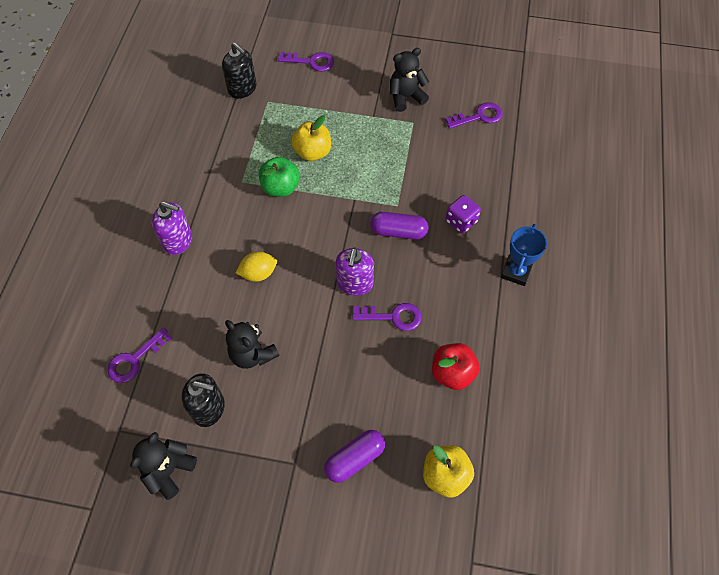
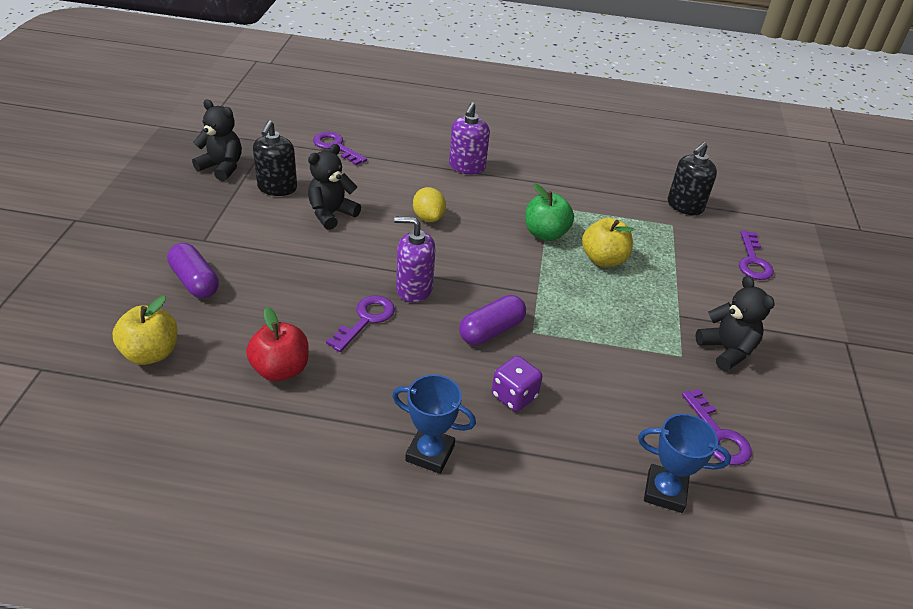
camera: 85 degrees right, 20 degrees down
purple key [352,303,422,331] -> purple key turned 150 degrees counterclockwise [326,295,395,352]
purple capsule [370,212,429,239] -> purple capsule turned 45 degrees clockwise [459,295,526,345]
none -> blue trophy [638,414,731,513]

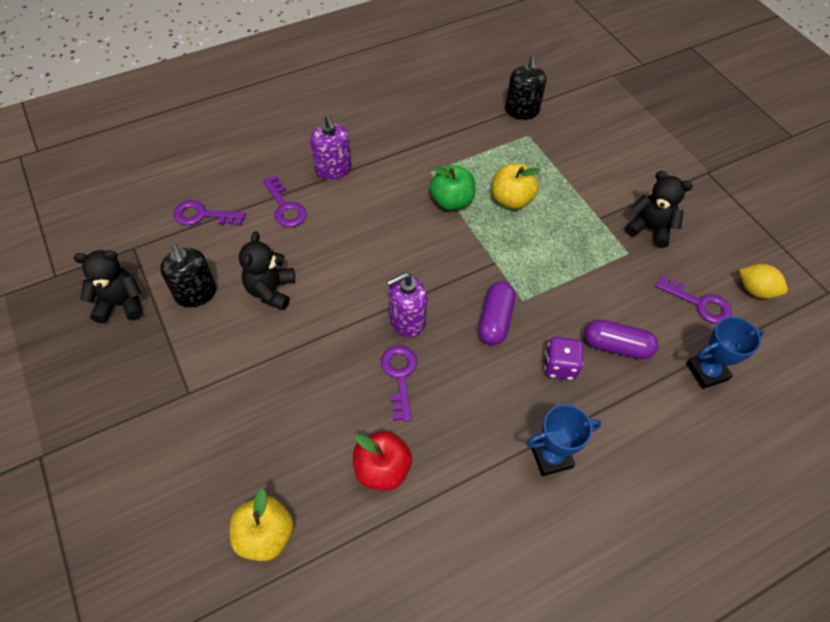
camera: 35 degrees left, 15 degrees up
purple capsule [167,243,219,298] -> purple capsule moved to [584,319,658,360]
yellow lemon [413,187,446,222] -> yellow lemon moved to [739,264,788,299]
purple key [739,230,774,280] -> purple key moved to [263,175,307,227]

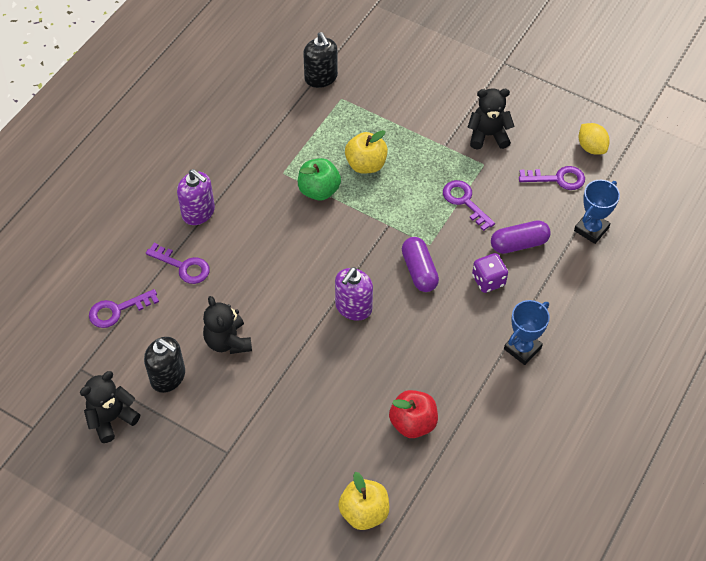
camera: 30 degrees left, 0 degrees up
purple key [381,345,417,421] -> purple key moved to [443,180,495,231]
yellow lemon [739,264,788,299] -> yellow lemon turned 60 degrees clockwise [579,123,610,155]

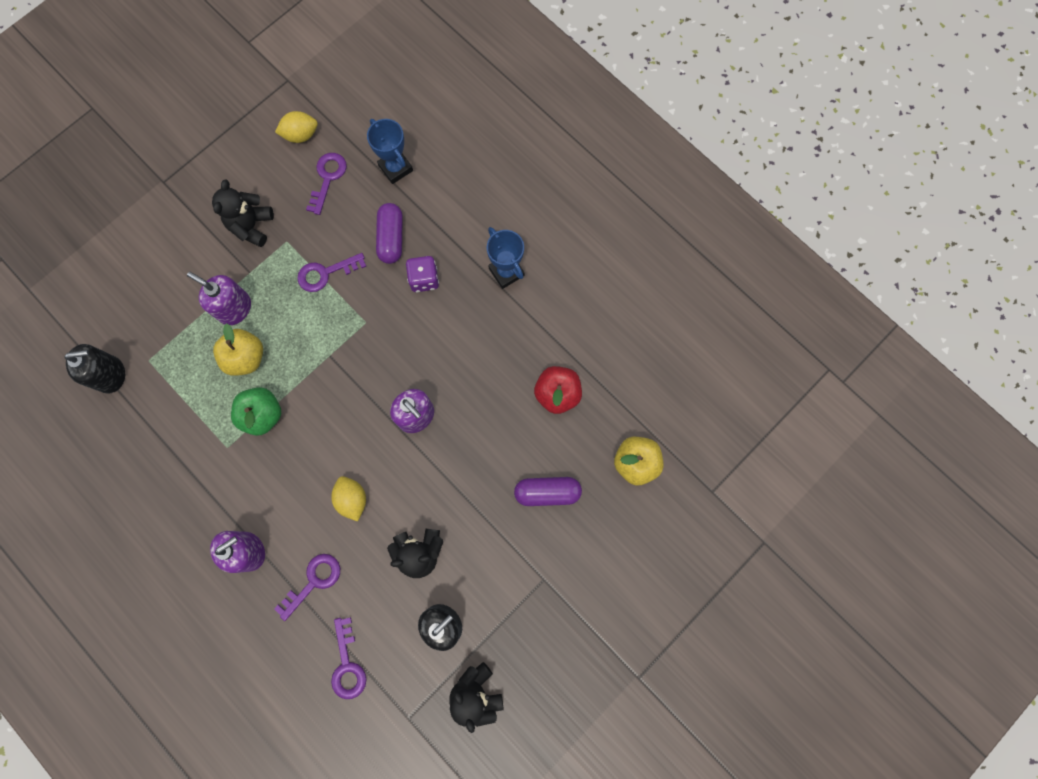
camera: 75 degrees left, 20 degrees up
purple capsule [402,237,439,292] -> purple capsule moved to [514,477,582,506]
none -> purple soap dispenser [187,272,251,325]
none -> yellow lemon [331,476,366,522]

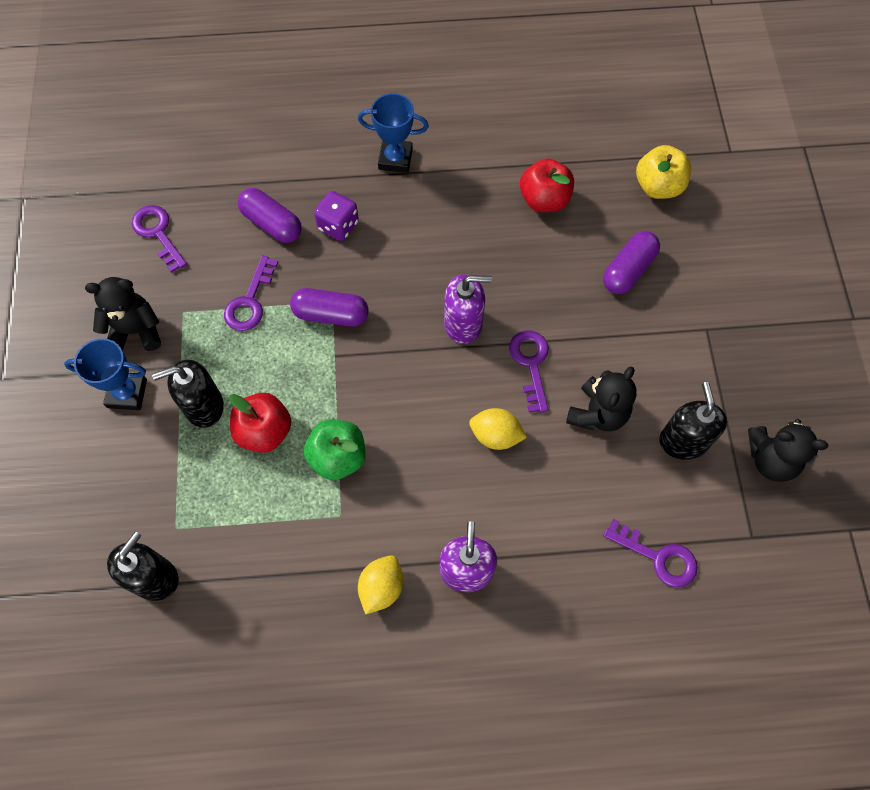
camera: 50 degrees left, 10 degrees down
purple soap dispenser [187,272,251,325] -> black soap dispenser [152,360,224,428]
black teddy bear [212,179,274,247] -> black teddy bear turned 120 degrees clockwise [85,277,161,351]
yellow apple [213,323,263,376] -> red apple [229,393,292,453]
purple key [274,554,340,621] -> purple key moved to [509,331,549,413]
yellow lemon [275,111,318,143] -> yellow lemon moved to [358,555,403,615]
blue trophy [367,119,413,184] -> blue trophy moved to [64,338,147,410]
none -> purple capsule [290,288,369,326]

